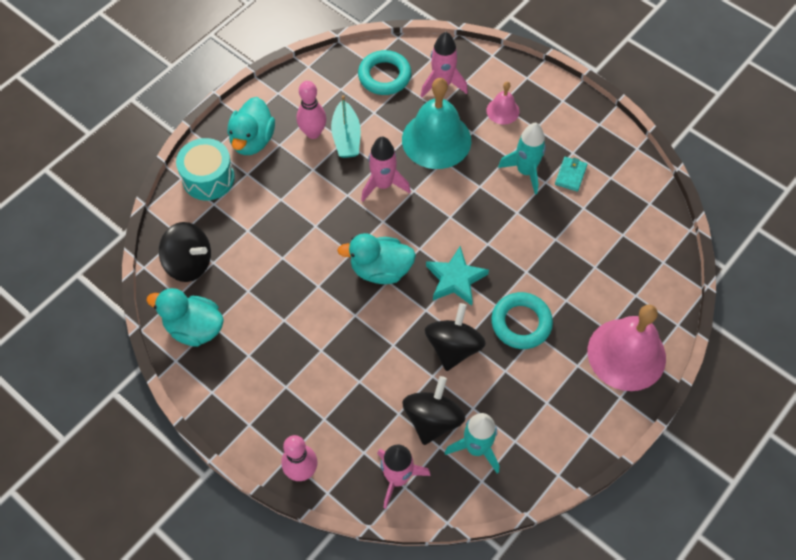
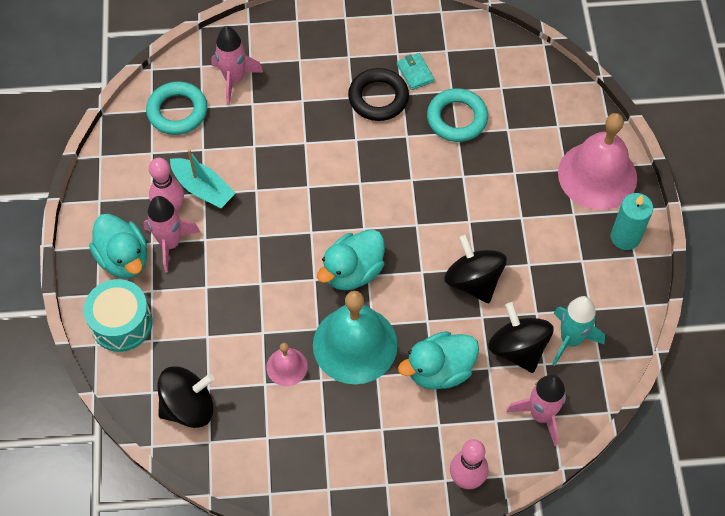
camera: 45 degrees left, 0 degrees up
turquoise duck [146,288,224,347] -> turquoise duck moved to [398,331,479,389]
pink rocket [361,137,411,201] -> pink rocket moved to [143,196,200,273]
turquoise bell [402,78,471,169] -> turquoise bell moved to [313,291,398,384]
turquoise star [426,246,489,306] -> none
pink bell [486,82,519,125] -> pink bell moved to [266,343,308,386]
turquoise ring [491,292,553,349] -> turquoise ring moved to [427,88,488,142]
turquoise rocket [498,123,546,195] -> black ring [348,68,409,121]
none -> turquoise candle [611,193,653,250]

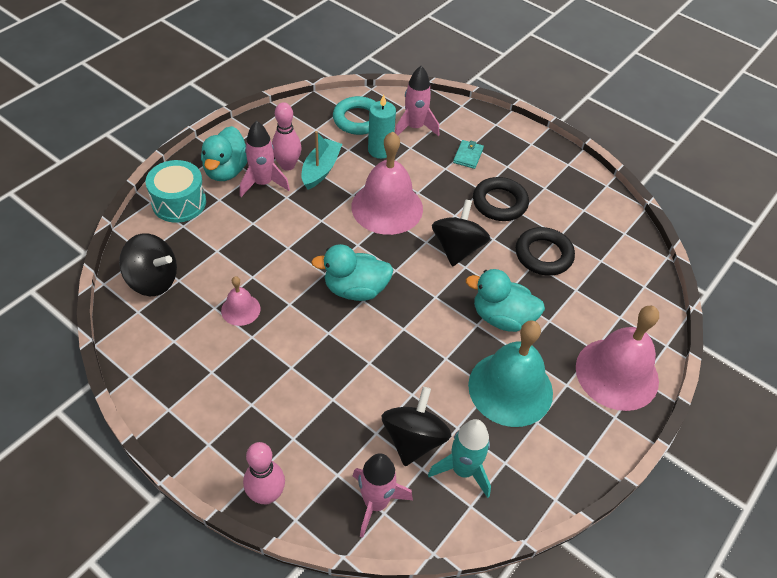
camera: 40 degrees right, 10 degrees down
turquoise boat [170,149,236,208] -> turquoise boat turned 150 degrees counterclockwise [301,131,342,190]
turquoise bell [313,291,398,384] -> turquoise bell moved to [468,321,553,427]
turquoise wallet [397,53,435,90] -> turquoise wallet moved to [453,140,484,169]
turquoise duck [398,331,479,389] -> turquoise duck moved to [466,269,545,332]
turquoise ring [427,88,488,142] -> black ring [516,227,575,276]
black spinning top [444,235,507,303] -> black spinning top moved to [432,199,490,267]
turquoise candle [611,193,653,250] -> turquoise candle moved to [368,94,396,159]
none -> pink bell [351,132,423,235]

